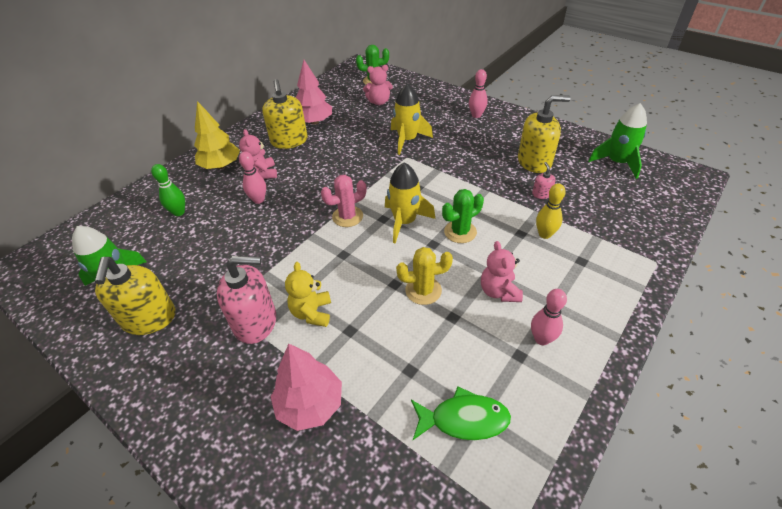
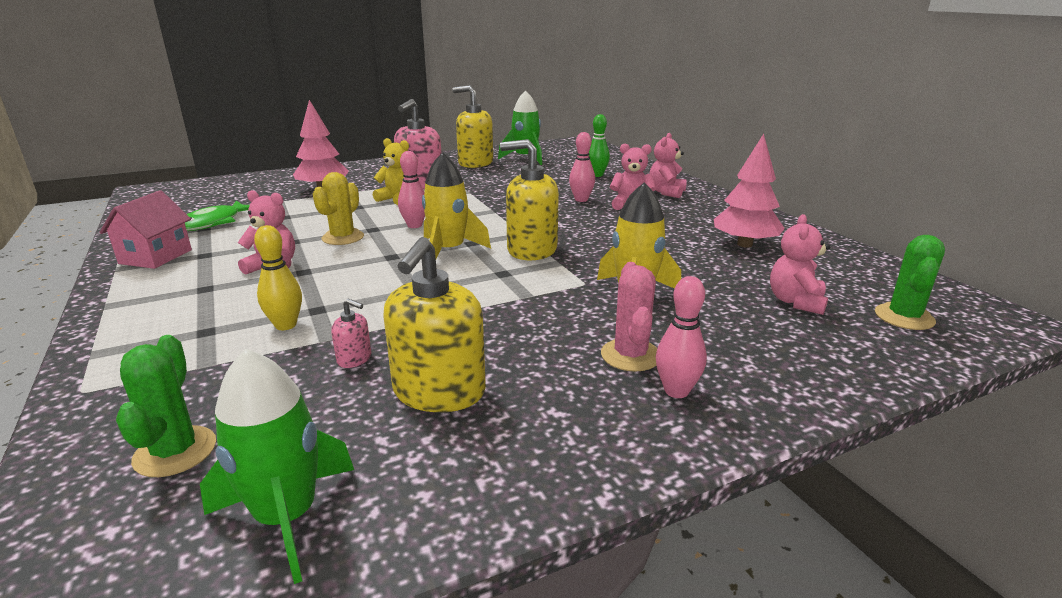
camera: 115 degrees right, 20 degrees down
yellow tree [194,101,240,169] -> pink teddy bear [649,133,686,198]
yellow soap dispenser [262,79,307,149] -> yellow soap dispenser moved to [500,139,559,260]
pink cactus [321,175,367,227] -> pink cactus moved to [601,262,657,371]
green cactus [442,189,484,243] -> green cactus moved to [116,335,216,477]
pink bowling pin [531,289,567,345] -> pink bowling pin moved to [398,151,425,228]
none -> pink house [99,190,192,269]

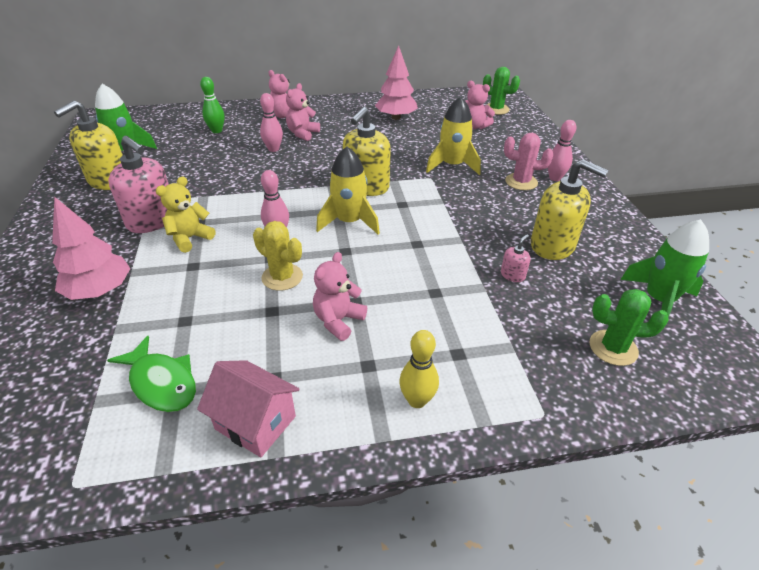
camera: 75 degrees left, 15 degrees up
yellow bowling pin [254,225,302,330] -> yellow bowling pin moved to [399,330,439,408]

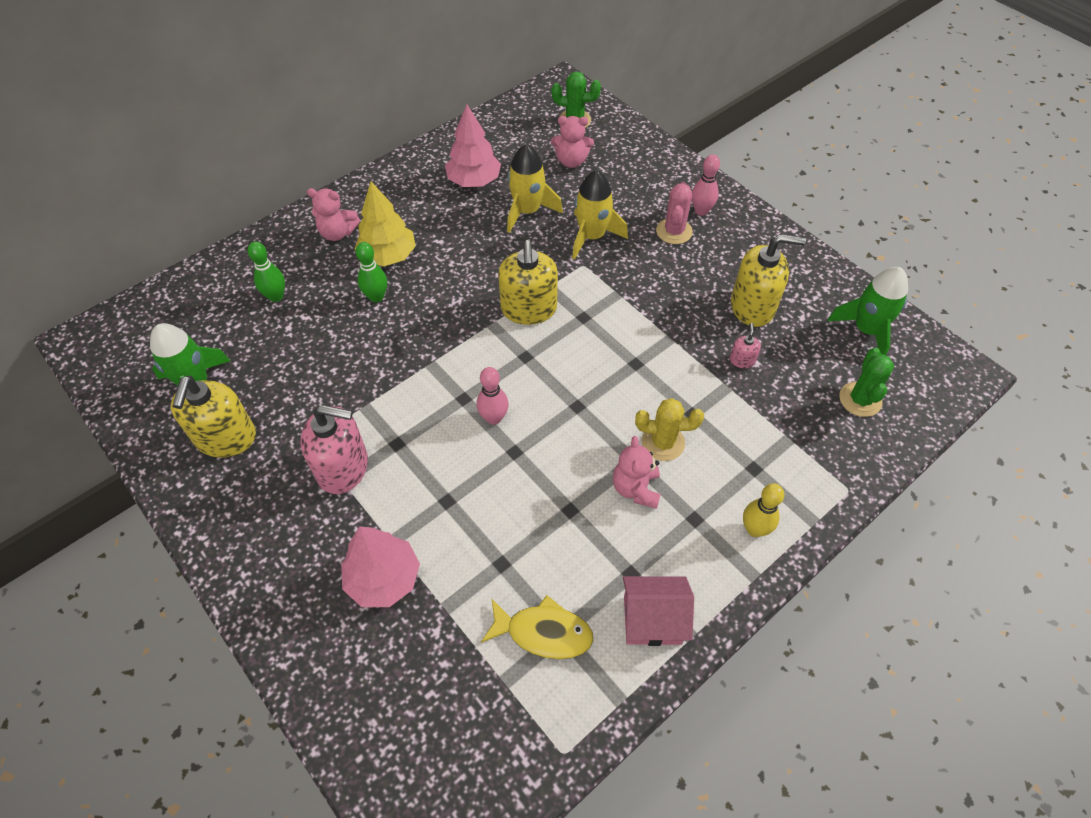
camera: 30 degrees left, 15 degrees up
green fish [107,336,196,412] -> yellow fish [481,595,593,659]
yellow teddy bear [156,176,215,253] -> none
yellow cactus [253,221,303,291] -> yellow cactus moved to [635,398,704,461]
pink bowling pin [260,93,283,152] -> green bowling pin [356,242,387,302]
pink teddy bear [286,83,320,141] -> yellow tree [355,181,416,266]
yellow rocket [316,147,380,234] -> yellow rocket moved to [507,144,563,233]
pink cactus [504,133,553,190] -> pink cactus turned 60 degrees counterclockwise [656,182,693,244]
green cactus [590,289,669,366] -> green cactus turned 60 degrees counterclockwise [839,348,894,417]

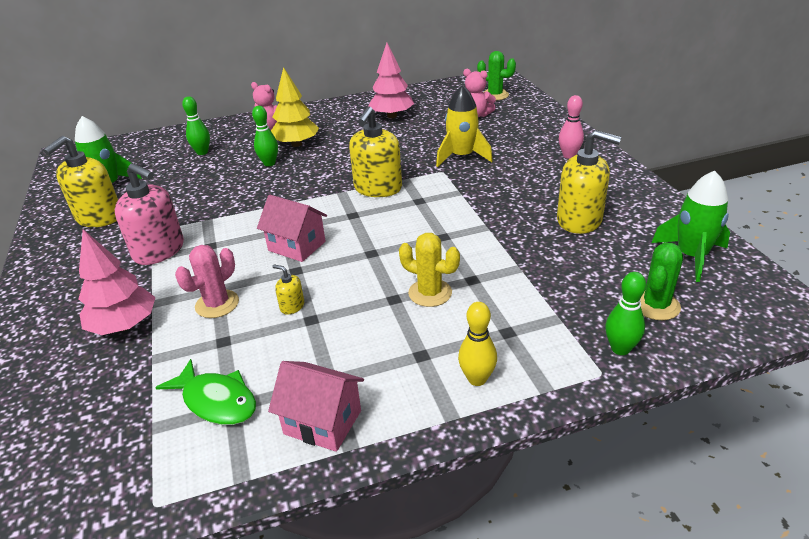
camera: 25 degrees right, 20 degrees down
pink bowling pin [476,367,509,425] -> pink house [257,195,327,262]
yellow fish [481,595,593,659] -> green fish [155,359,256,425]
yellow rocket [507,144,563,233] -> none
pink teddy bear [613,436,661,509] -> none
pink cactus [656,182,693,244] -> pink cactus moved to [175,245,239,318]
pink soap dispenser [730,323,761,368] -> none
none -> yellow soap dispenser [272,265,304,315]
none -> green bowling pin [605,272,646,355]

